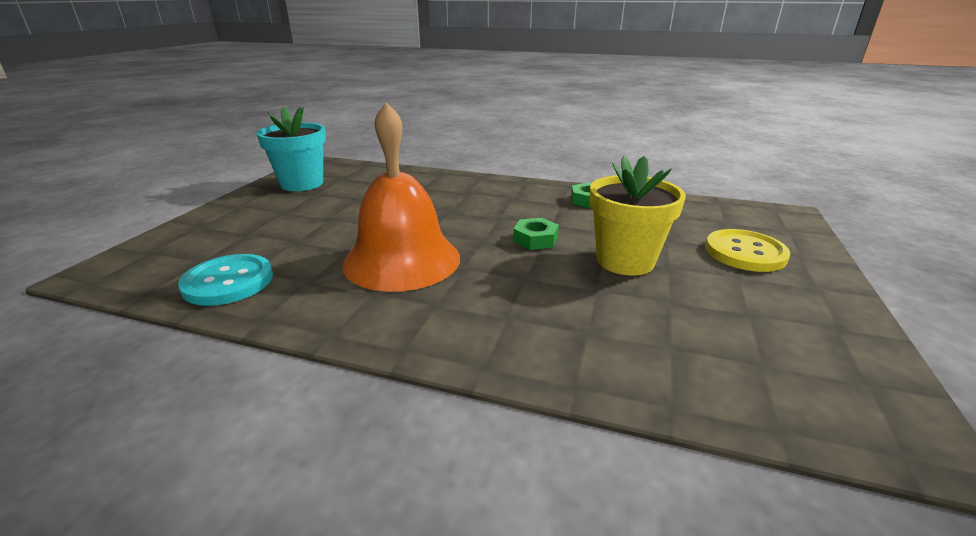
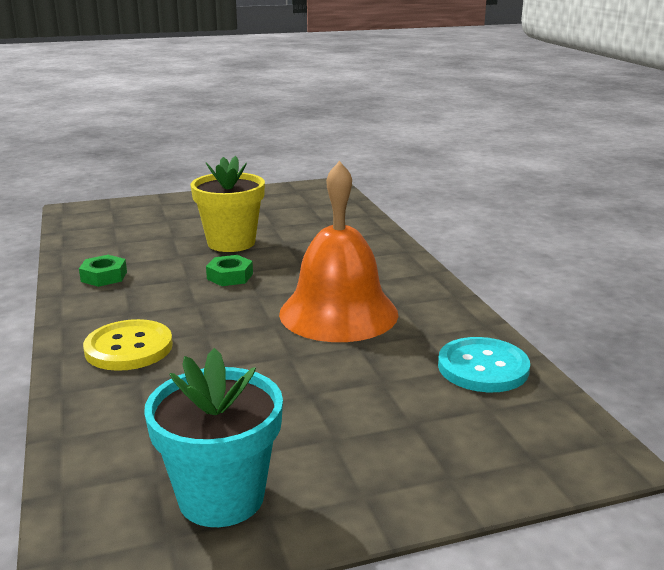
camera: 125 degrees left, 5 degrees down
yellow button [705,229,790,272] -> yellow button moved to [83,319,173,371]

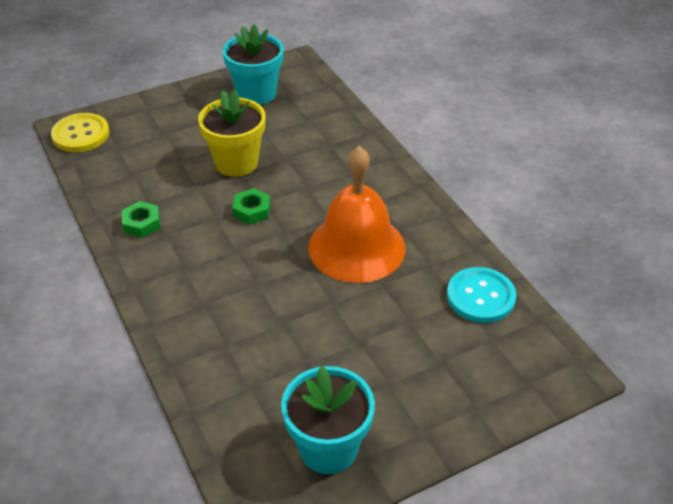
camera: 10 degrees left, 20 degrees up
yellow button [83,319,173,371] -> yellow button moved to [51,113,110,152]
none -> turquoise flower pot [223,24,284,105]

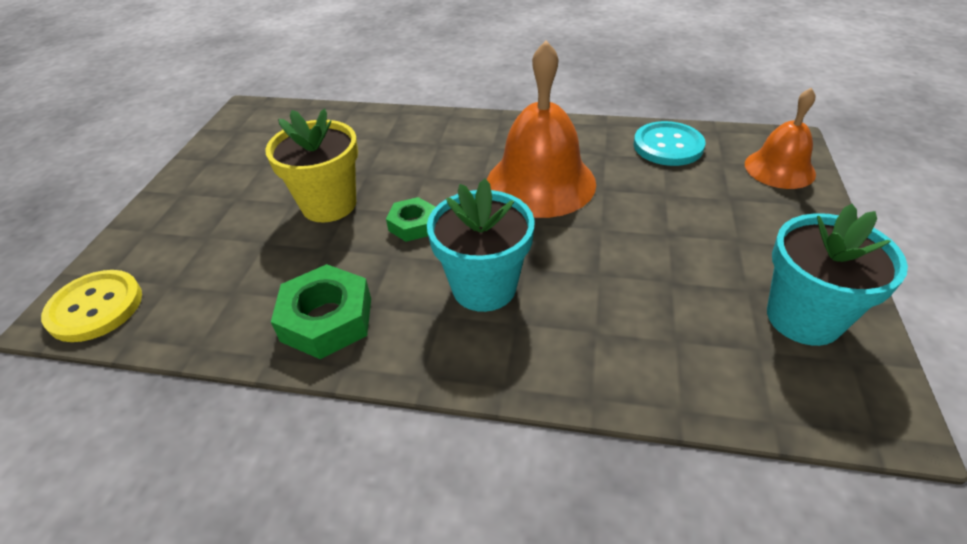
camera: 50 degrees left, 0 degrees up
green nut [122,201,160,238] -> green nut [271,264,371,359], size x1.65
turquoise flower pot [223,24,284,105] -> turquoise flower pot moved to [427,179,535,312]
none -> orange bell [745,88,816,189]

